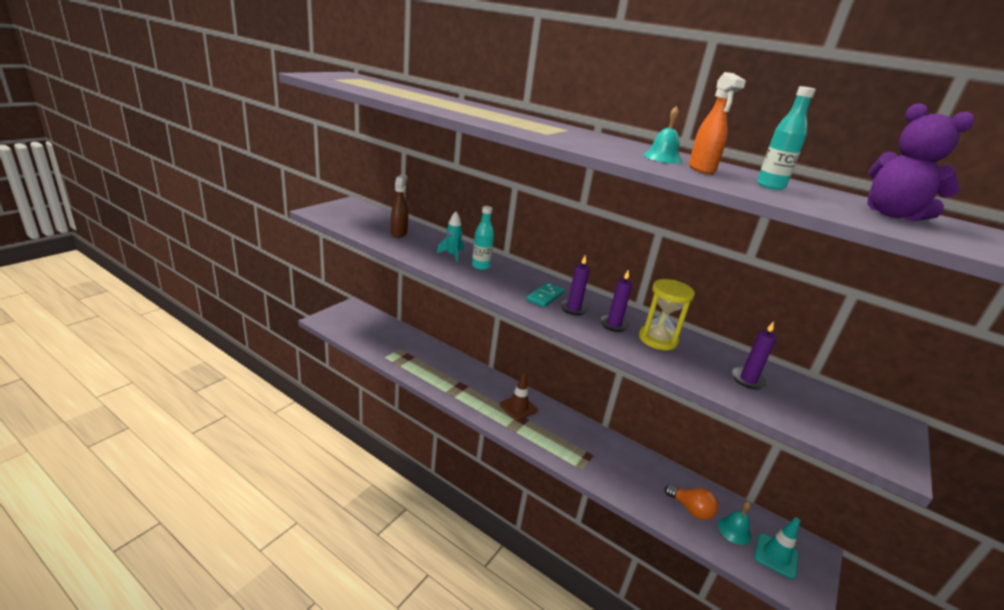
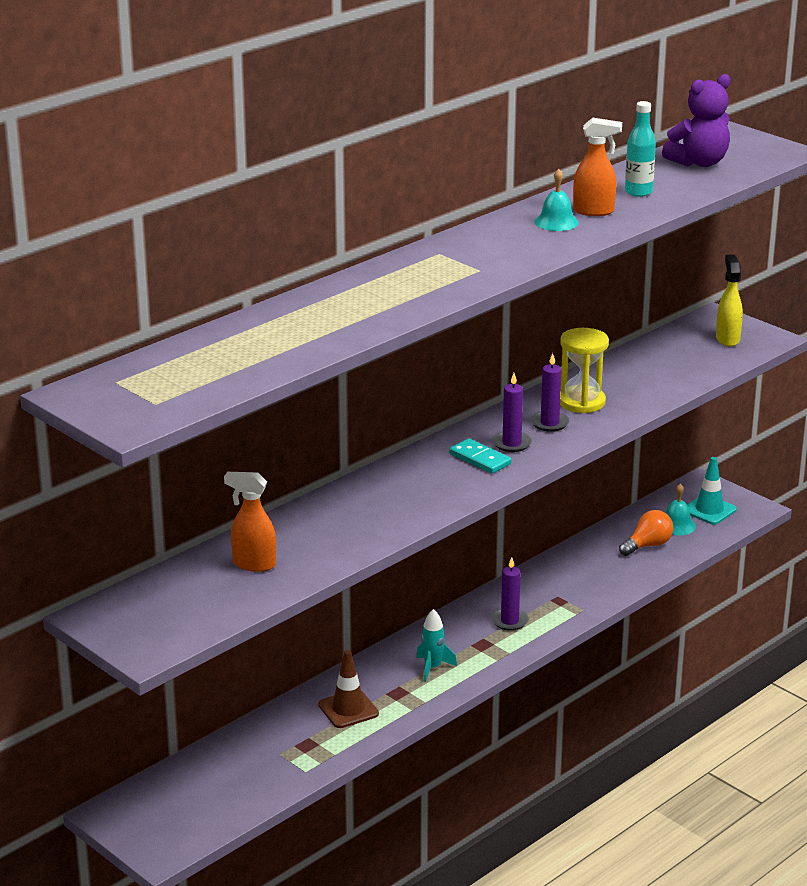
camera: 75 degrees left, 0 degrees up
brown spray bottle [391,174,408,238] -> orange spray bottle [224,472,276,572]
turquoise rocket [437,212,464,263] -> turquoise rocket moved to [416,609,457,682]
turquoise bottle [472,206,494,270] -> none
brown traffic cone [500,372,538,421] -> brown traffic cone moved to [318,650,379,728]
purple candle [732,321,777,389] -> purple candle moved to [491,557,529,631]
none -> yellow spray bottle [716,255,743,347]

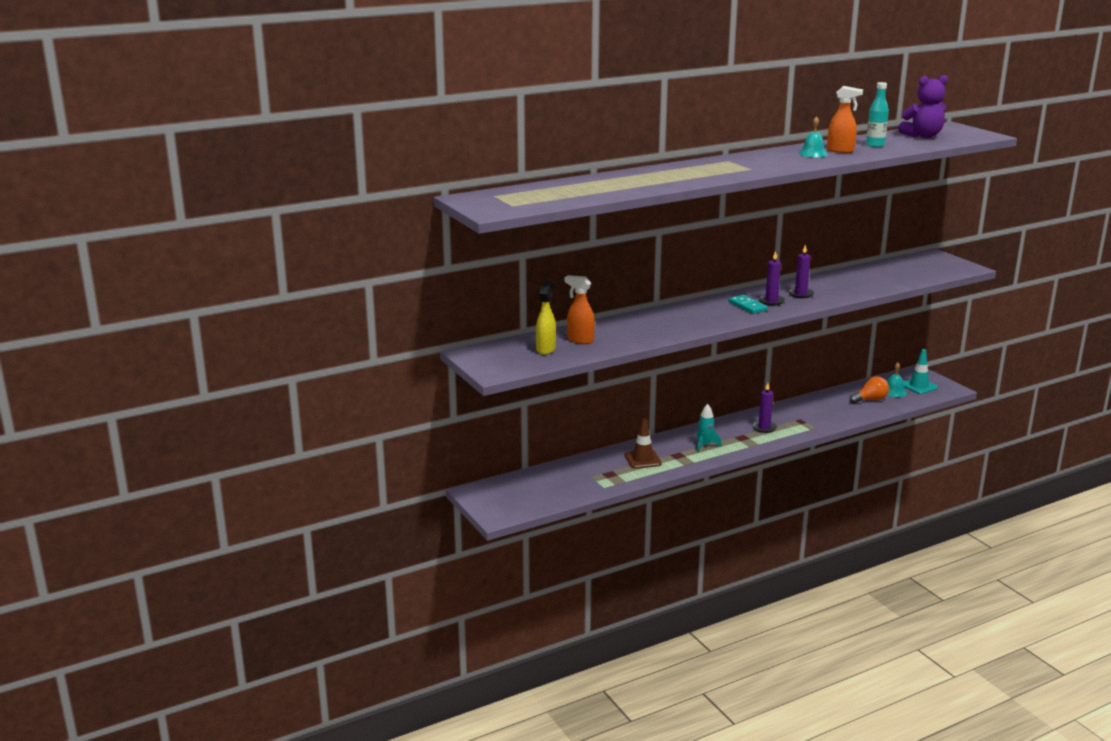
camera: 15 degrees right, 5 degrees down
yellow hourglass [560,328,609,413] -> none
yellow spray bottle [716,255,743,347] -> yellow spray bottle moved to [536,281,556,355]

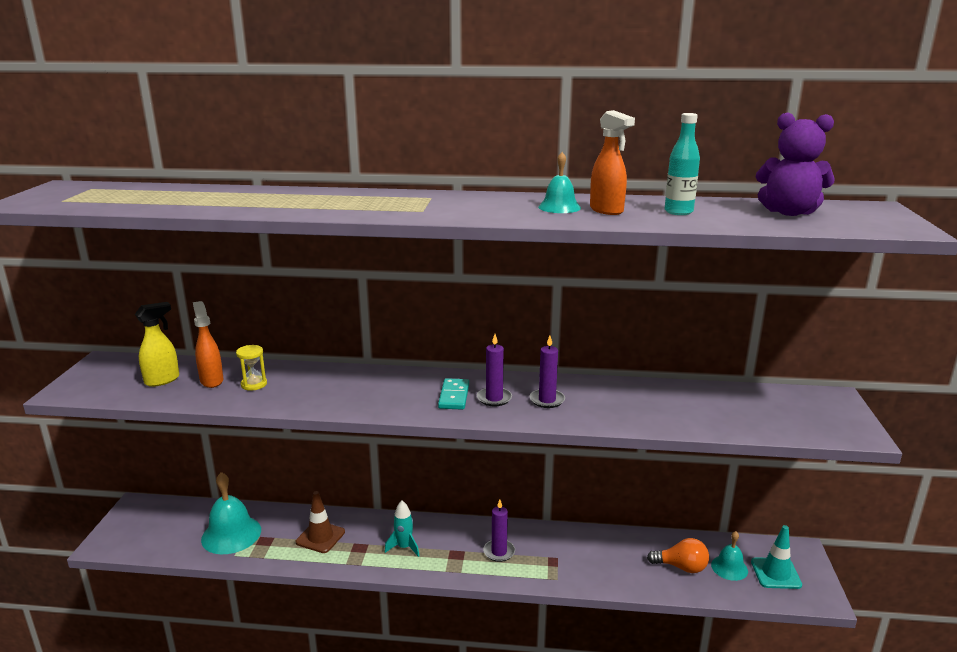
camera: 35 degrees right, 0 degrees up
none -> turquoise bell [201,472,261,554]
none -> yellow hourglass [236,345,267,391]

